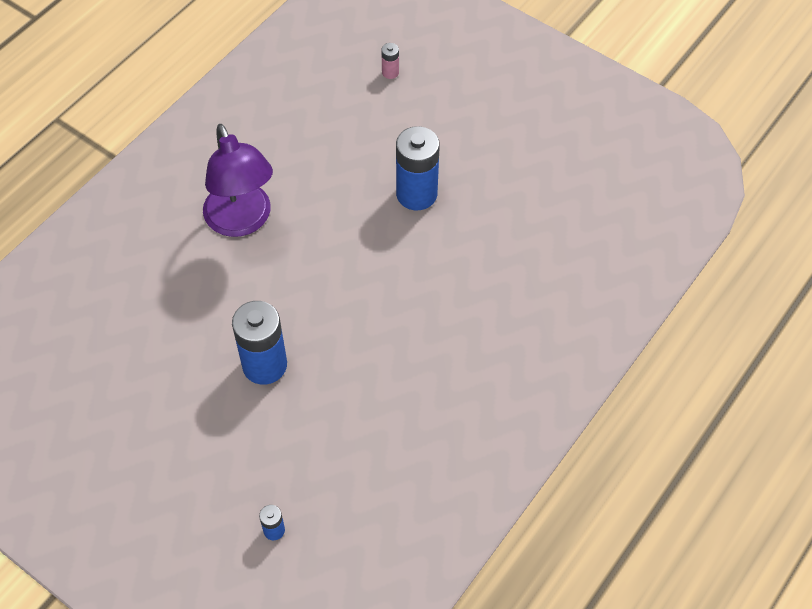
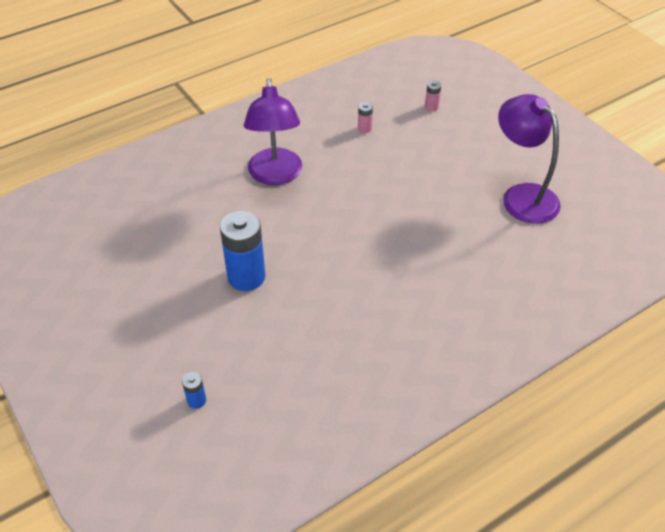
camera: 20 degrees right, 10 degrees down
blue battery [396,126,440,210] -> none
none -> pink battery [358,102,373,133]
none -> purple lamp [498,94,561,224]

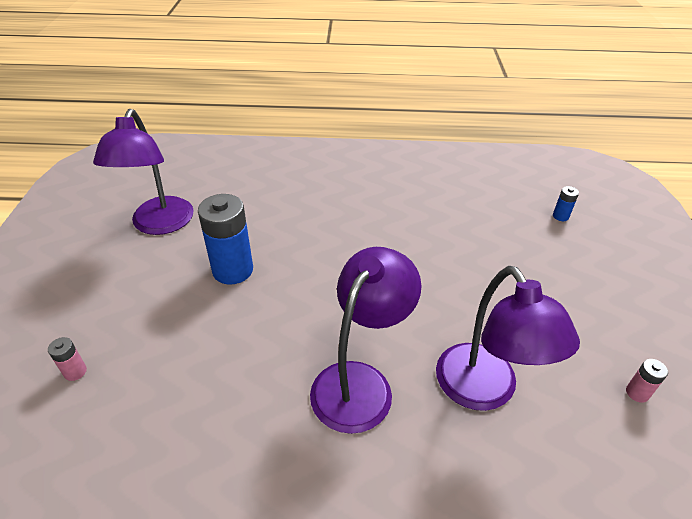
camera: 145 degrees left, 5 degrees down
blue battery [220,211,265,291] -> blue battery moved to [198,194,253,285]
pink battery [358,102,373,133] -> pink battery moved to [626,359,668,403]
none -> purple lamp [436,266,580,411]

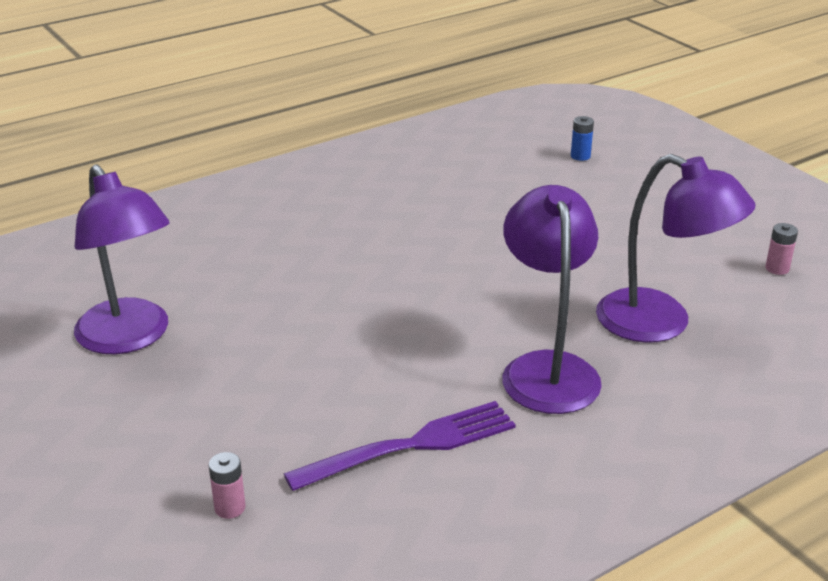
camera: 35 degrees left, 10 degrees down
blue battery [198,194,253,285] -> none
none -> purple fork [284,401,516,491]

